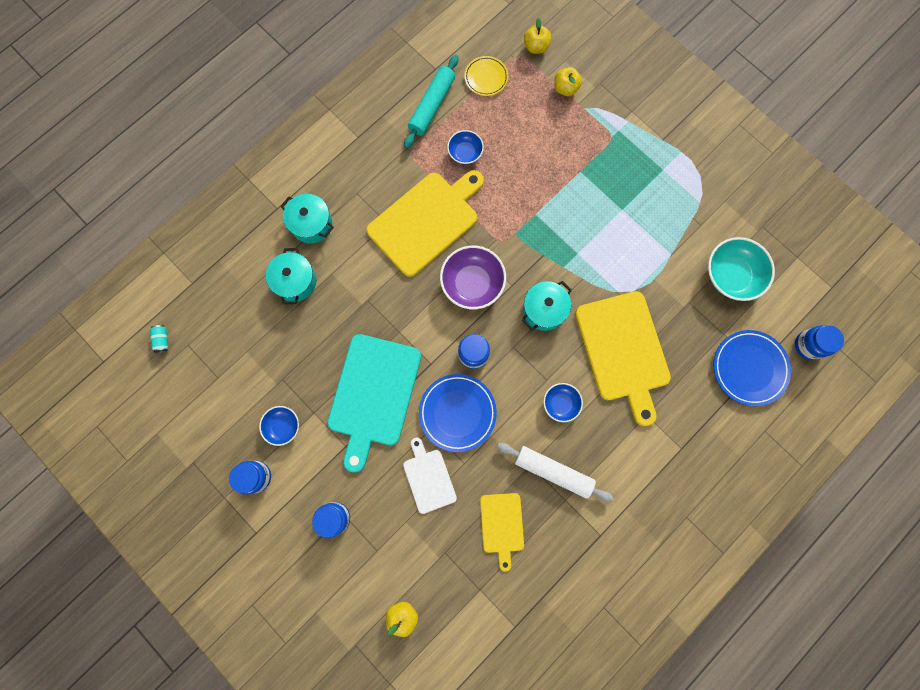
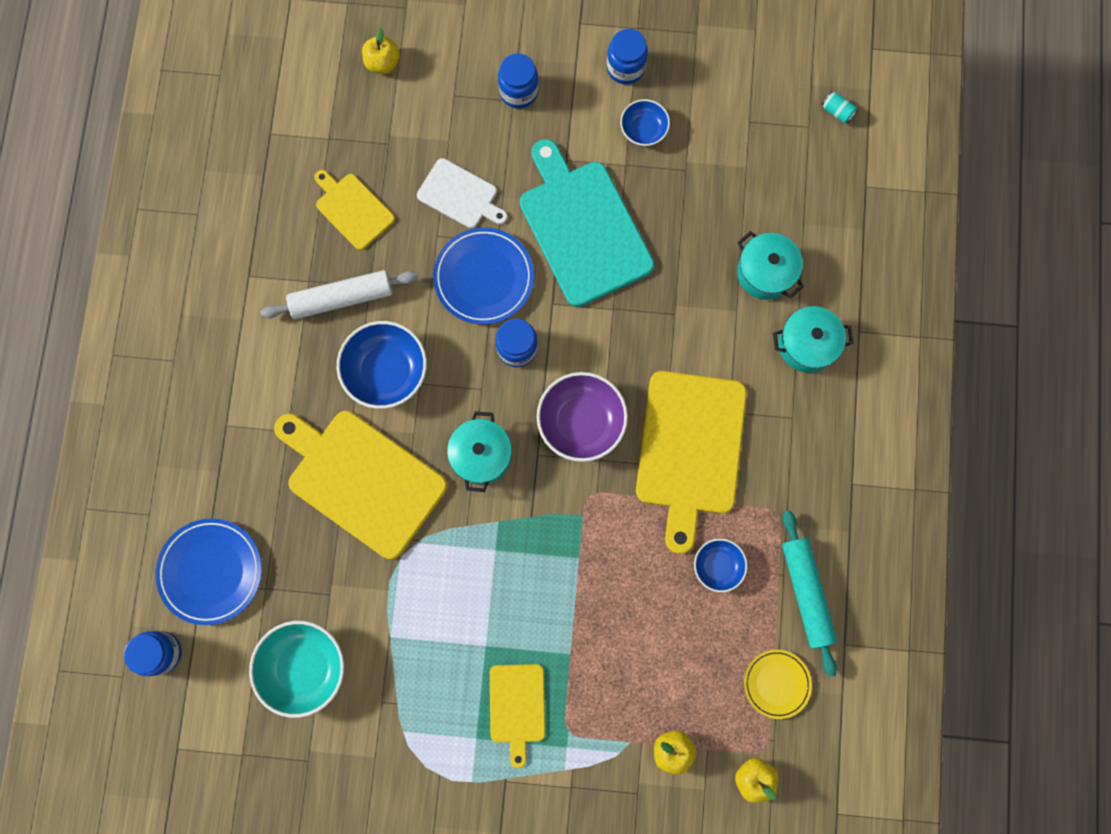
camera: 140 degrees right, 0 degrees up
blue bowl [543,383,583,422] -> blue bowl [337,321,427,409], size x1.72
none -> yellow cutting board [490,664,545,768]

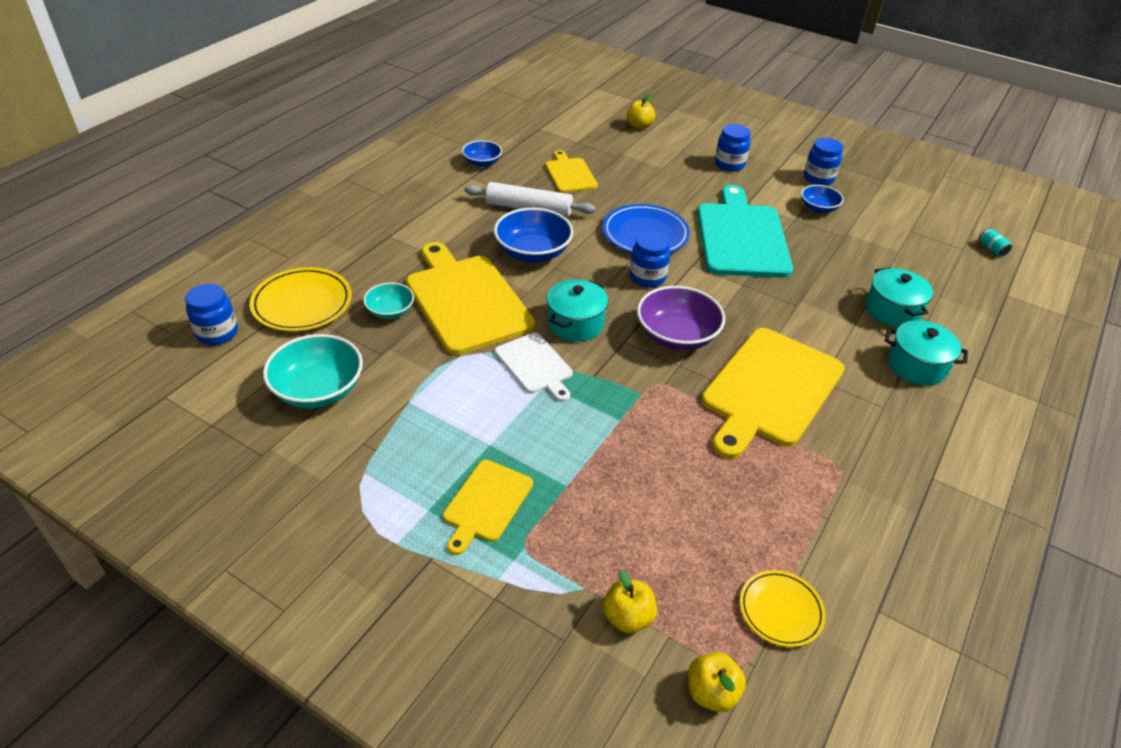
camera: 25 degrees right, 35 degrees down
blue plate [155,518,262,625] -> yellow plate [250,267,352,331]
white cutting board [417,158,508,228] -> white cutting board moved to [495,333,573,402]
blue bowl [694,539,747,592] -> blue bowl moved to [462,140,502,167]
turquoise rolling pin [782,510,837,677] -> none
none -> turquoise bowl [363,282,414,319]

